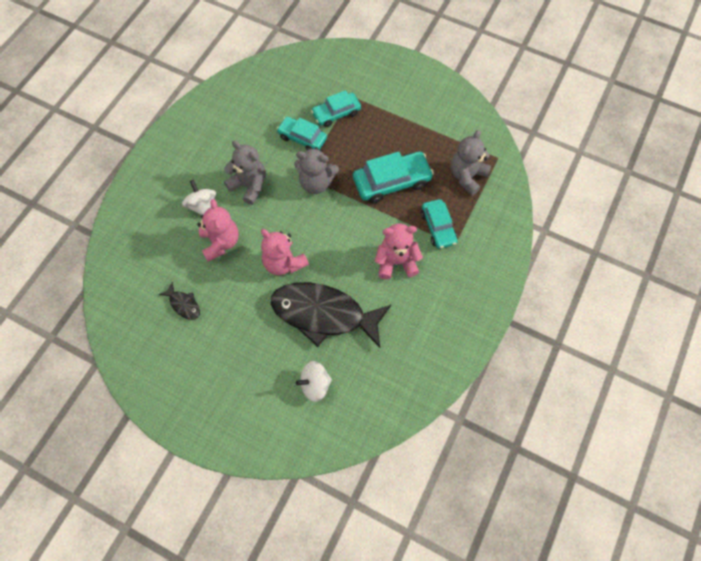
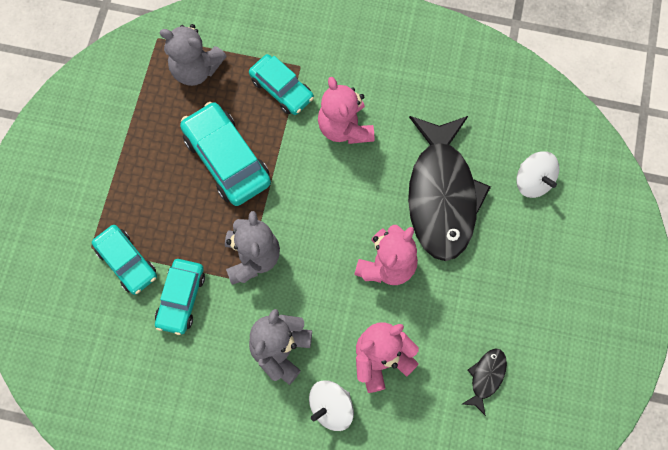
camera: 105 degrees left, 5 degrees up
turquoise car [421,199,458,249] -> turquoise car turned 75 degrees clockwise [249,54,314,115]

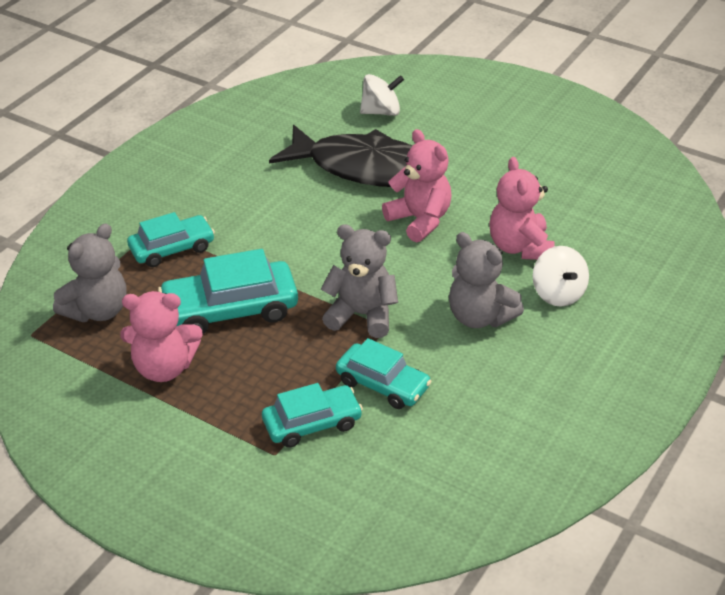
camera: 70 degrees left, 30 degrees down
pink teddy bear [318,77,374,144] -> pink teddy bear moved to [120,291,202,382]
black fish [462,348,507,416] -> none

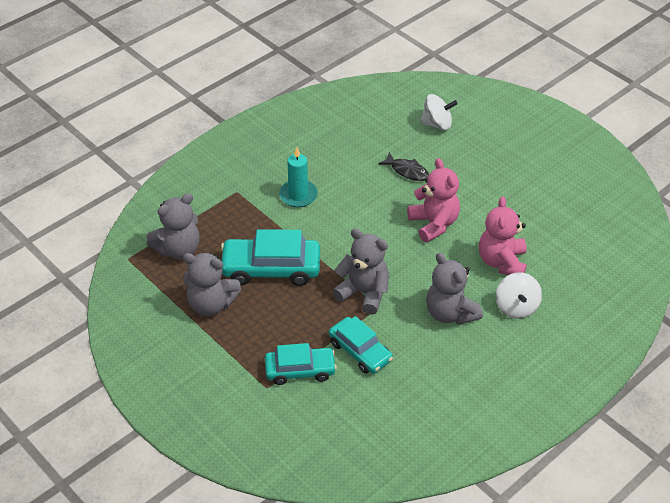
camera: 15 degrees right, 5 degrees up
pink teddy bear [120,291,202,382] -> grey teddy bear [183,253,241,316]
turquoise car [127,212,215,267] -> none
black fish [269,125,412,187] -> black fish [378,152,429,181], size x0.41
none -> turquoise candle [279,147,318,207]

